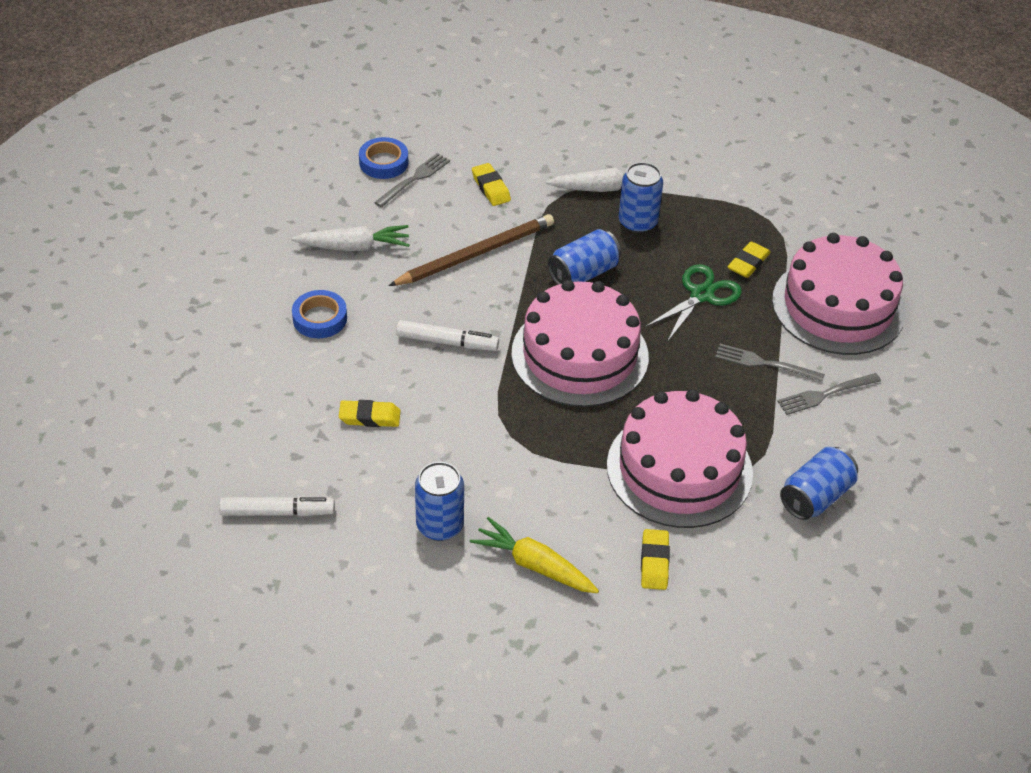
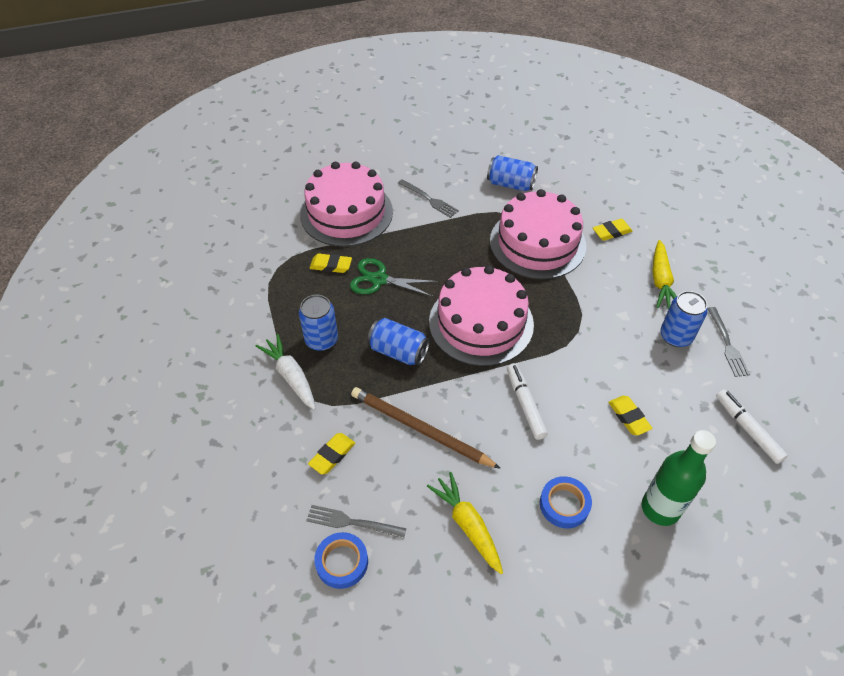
camera: 115 degrees left, 5 degrees up
white carrot [291,225,410,251] -> yellow carrot [427,472,503,574]
grey fork [715,344,825,382] -> grey fork moved to [707,307,750,377]
none -> green bottle [642,430,716,526]

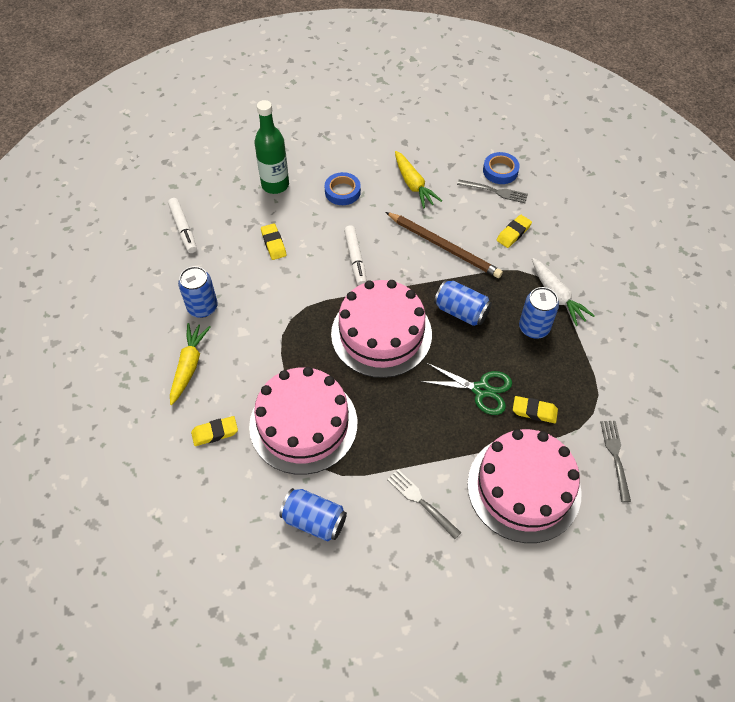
camera: 175 degrees left, 5 degrees up
grey fork [707,307,750,377] -> grey fork moved to [600,421,631,502]

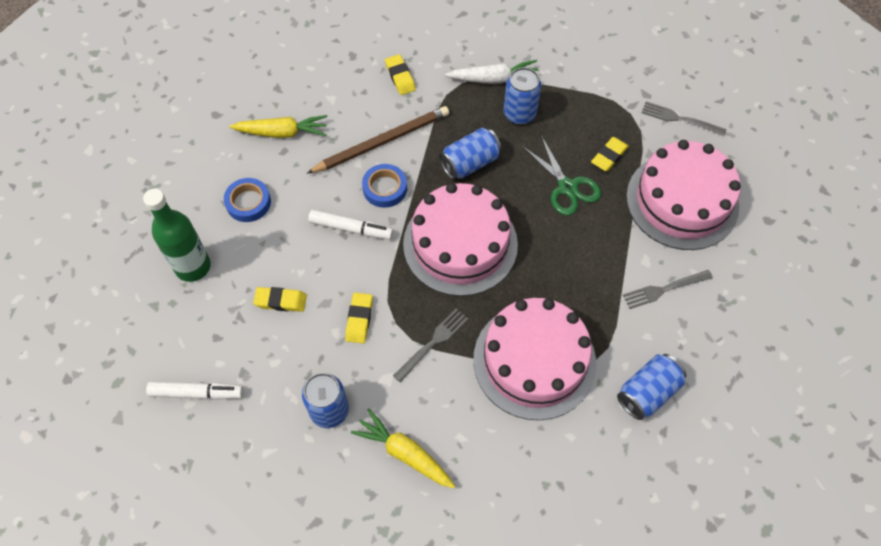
camera: 65 degrees left, 5 degrees up
yellow eraser [191,416,238,446] -> yellow eraser moved to [345,292,373,343]
green scissors [420,363,512,415] -> green scissors turned 105 degrees clockwise [522,136,601,216]
grey fork [457,180,528,203] -> grey fork moved to [393,309,468,382]
blue tape [483,152,520,184] -> blue tape moved to [362,164,407,208]

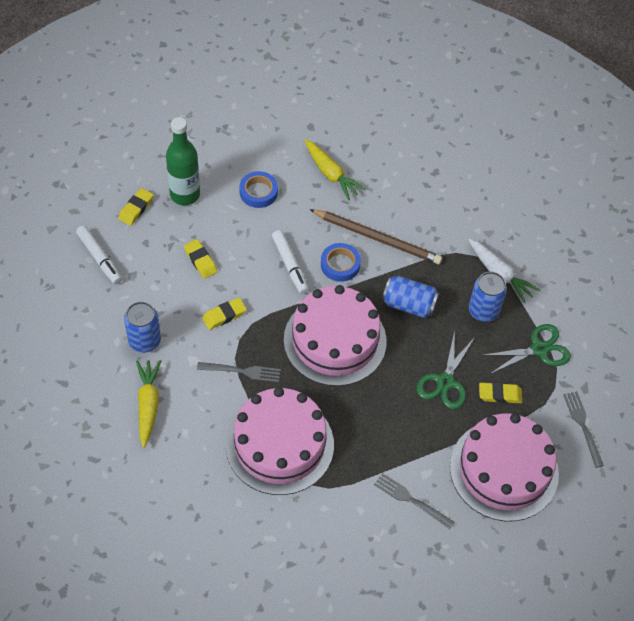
camera: 50 degrees right, 5 degrees down
yellow eraser [385,54,416,95] -> yellow eraser moved to [118,188,153,226]
blue can [617,354,686,420] -> none
none -> green scissors [481,324,571,374]

